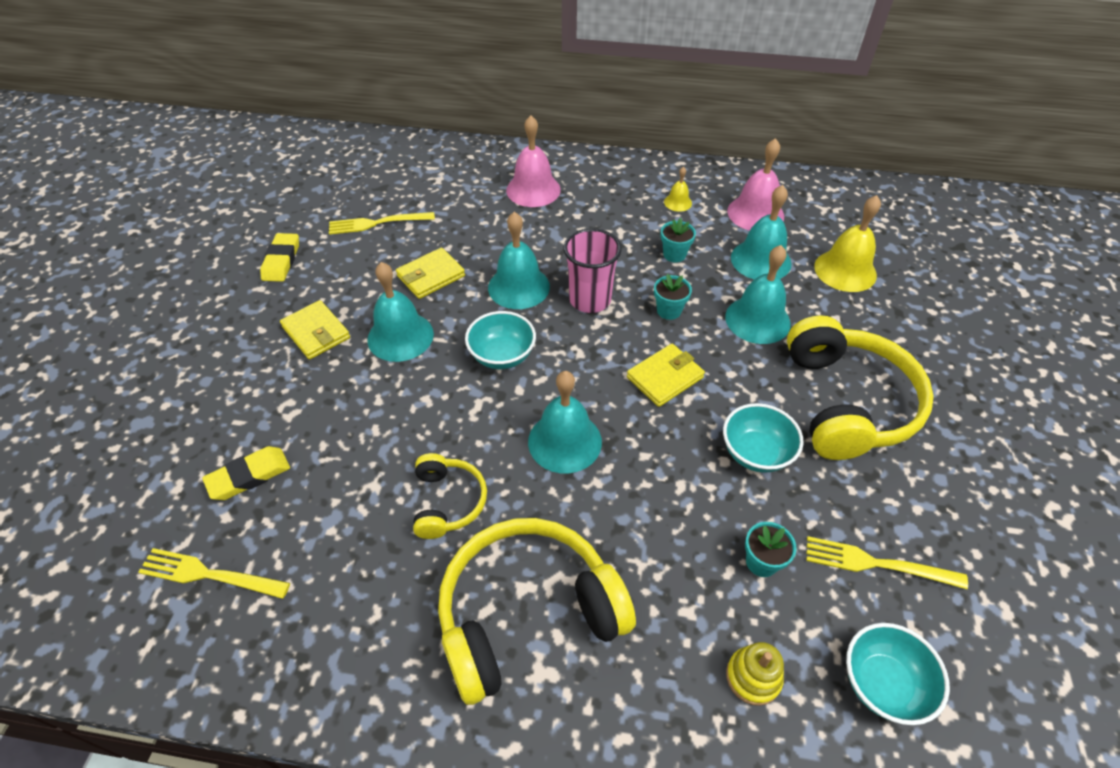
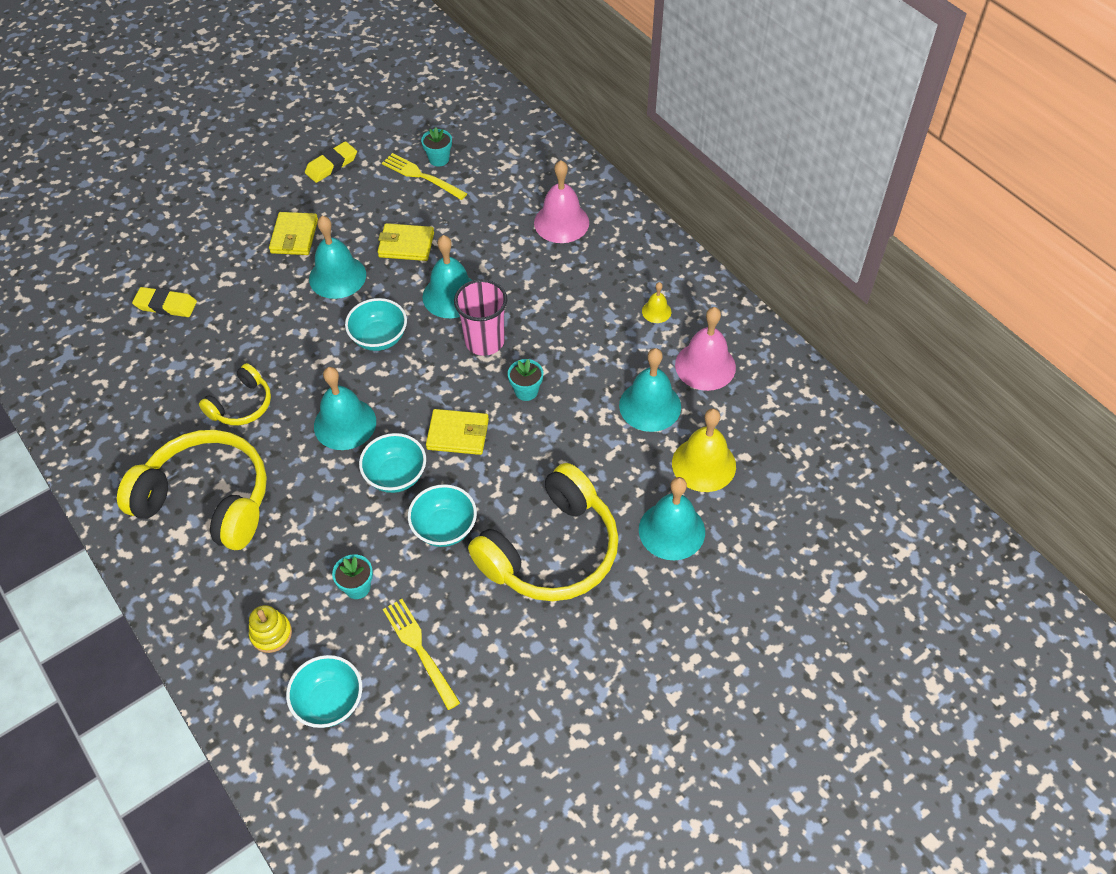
camera: 45 degrees right, 5 degrees up
yellow fork [138,548,290,599] -> none
turquoise flower pot [661,218,696,262] -> turquoise flower pot moved to [421,127,452,167]
turquoise bell [725,245,791,344] -> turquoise bell moved to [639,477,705,560]
none -> turquoise bowl [359,433,426,493]

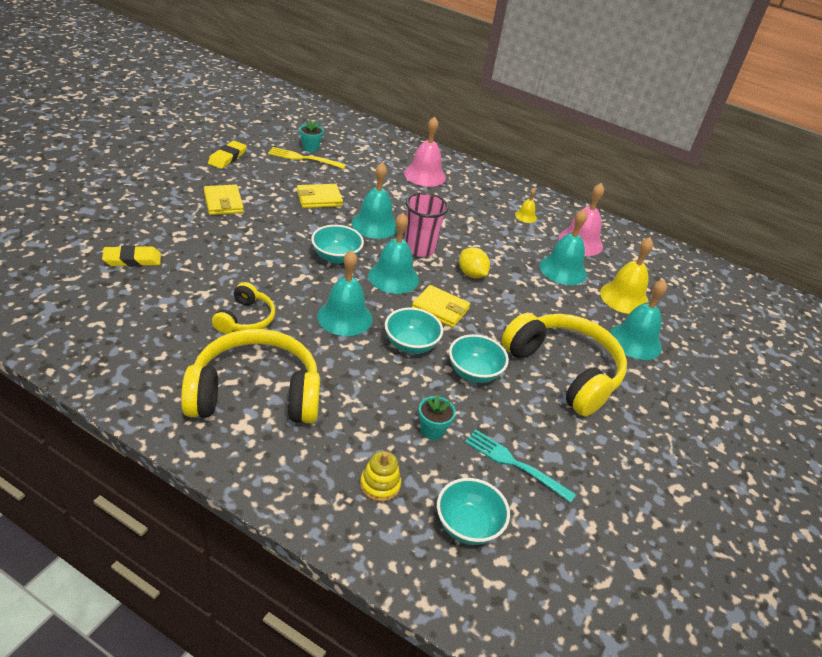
camera: 30 degrees left, 15 degrees down
turquoise bell [309,216,366,299] -> turquoise bell moved to [368,213,419,294]
yellow fork [383,599,460,710] -> turquoise fork [465,430,576,503]
yellow wallet [426,409,489,455] -> yellow wallet turned 45 degrees clockwise [412,285,470,328]
yellow headphones [468,463,619,601] -> yellow headphones turned 60 degrees counterclockwise [502,313,627,416]
turquoise flower pot [508,359,543,401] -> yellow lemon [459,247,490,278]

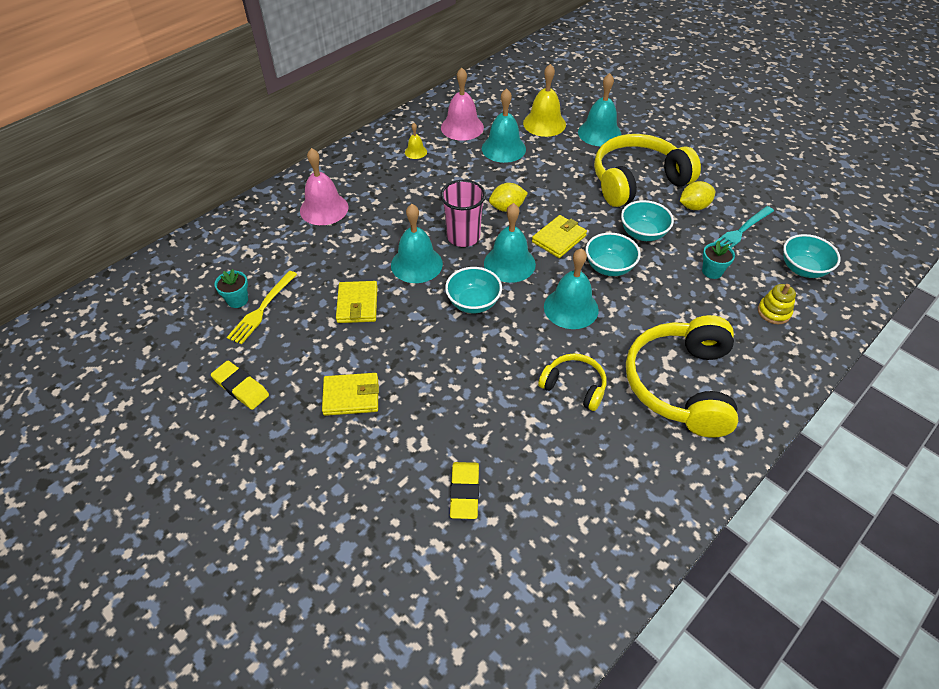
camera: 70 degrees left, 10 degrees up
none -> yellow lemon [680,181,715,210]

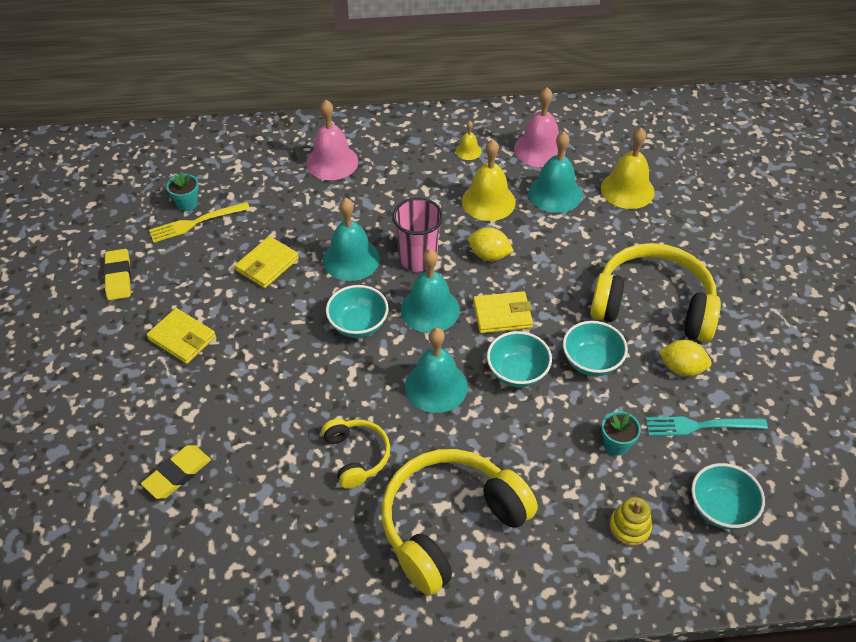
camera: 40 degrees right, 0 degrees up
turquoise bell [578,73,622,146] -> none
none -> yellow bell [462,139,516,221]

